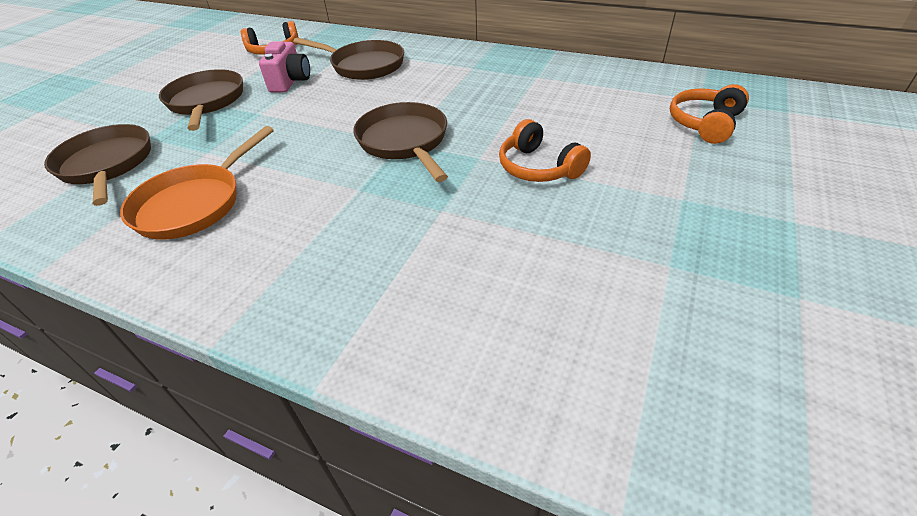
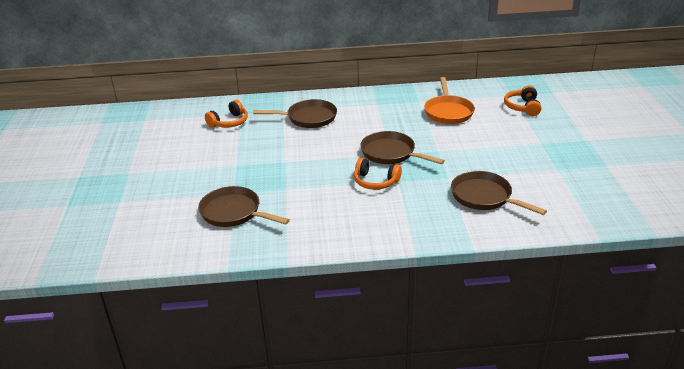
camera: 30 degrees left, 10 degrees down
orange pan [120,126,274,240] -> orange pan moved to [424,77,475,124]
brown pan [159,69,243,131] -> brown pan moved to [451,171,547,215]
pink camera [259,41,310,92] -> none
orange headphones [499,119,591,182] -> orange headphones moved to [354,158,402,190]

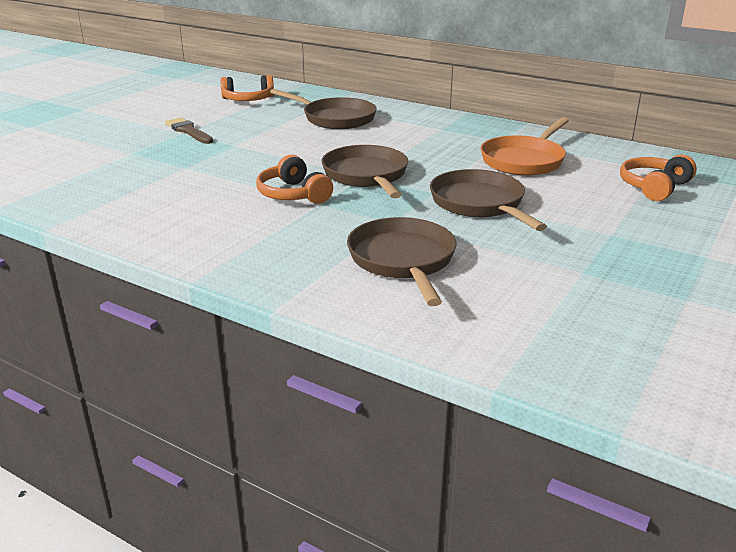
camera: 35 degrees right, 5 degrees down
brown pan [198,186,290,227] -> brown pan moved to [430,169,547,231]
none -> brown brush [165,118,213,144]

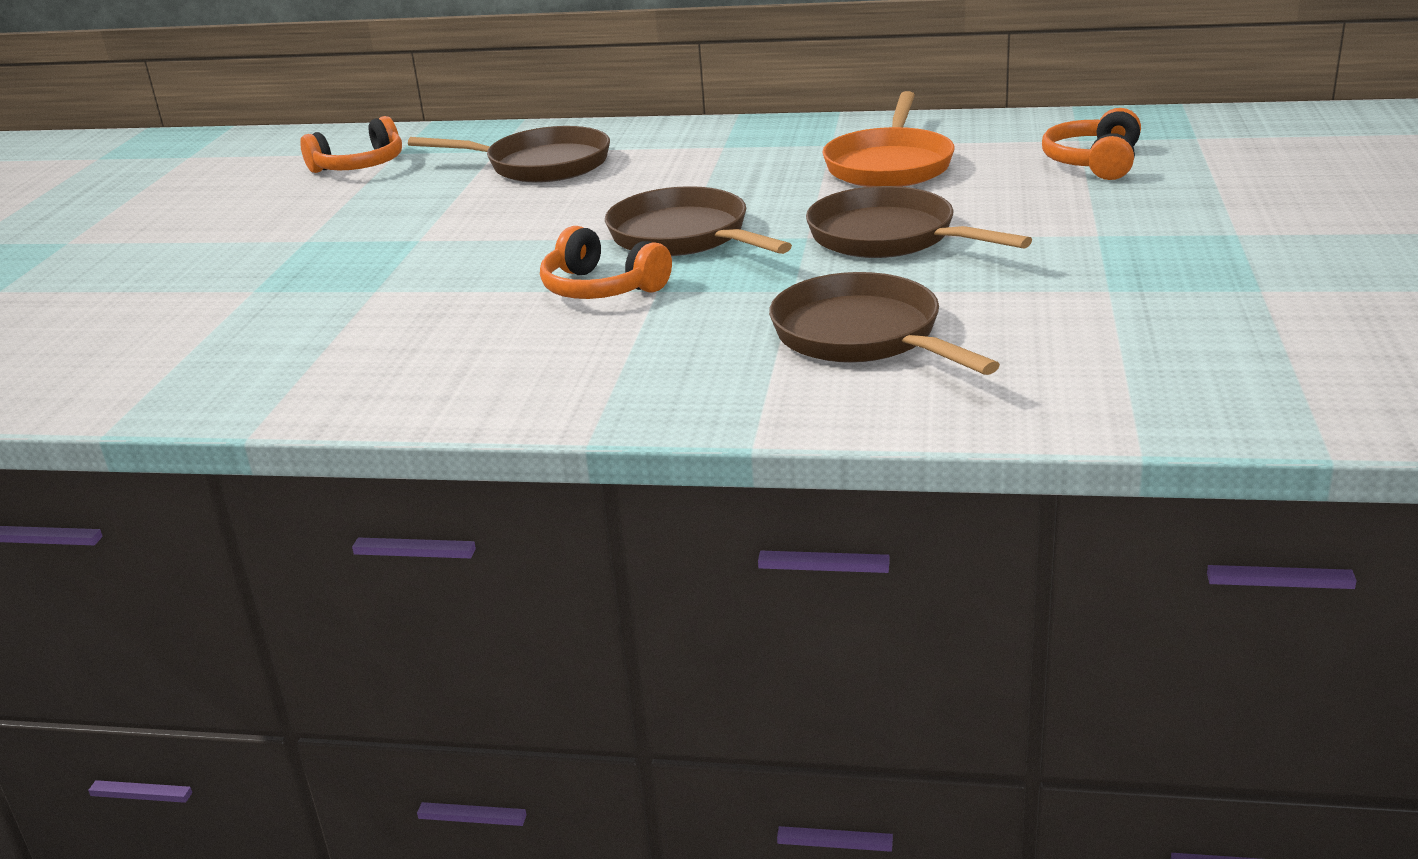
camera: 20 degrees left, 0 degrees up
brown brush [165,118,213,144] -> none

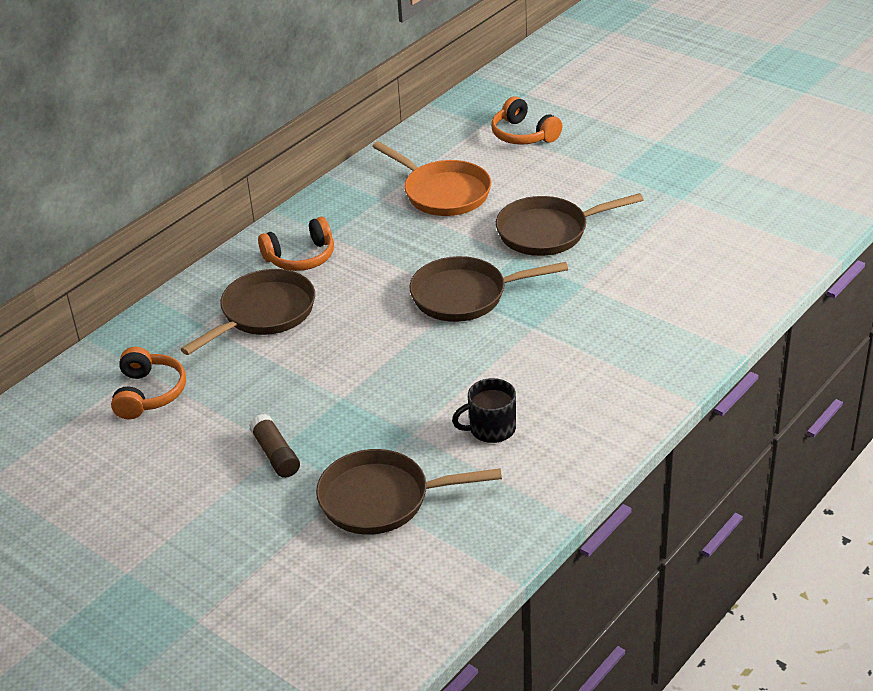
camera: 60 degrees left, 10 degrees up
orange headphones [540,226,672,299] -> orange headphones moved to [258,217,334,271]
brown pan [769,272,1000,375] -> brown pan moved to [316,449,502,535]
none -> brown glue stick [249,414,300,478]
none -> black mug [452,378,516,443]

